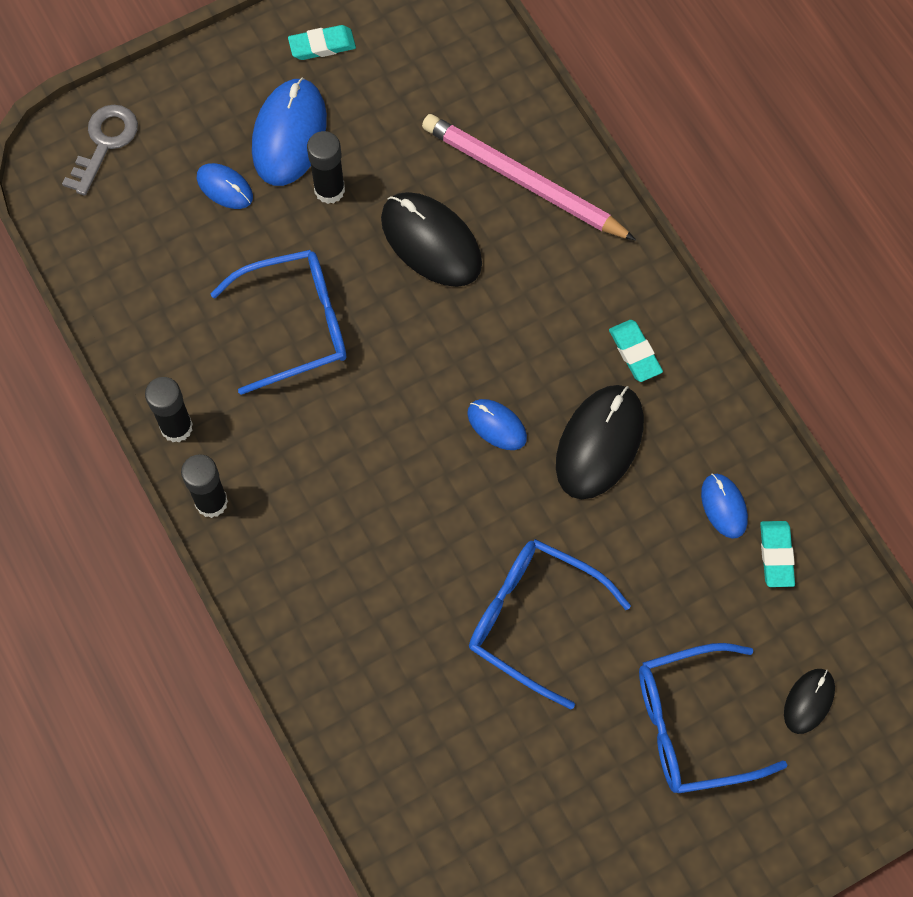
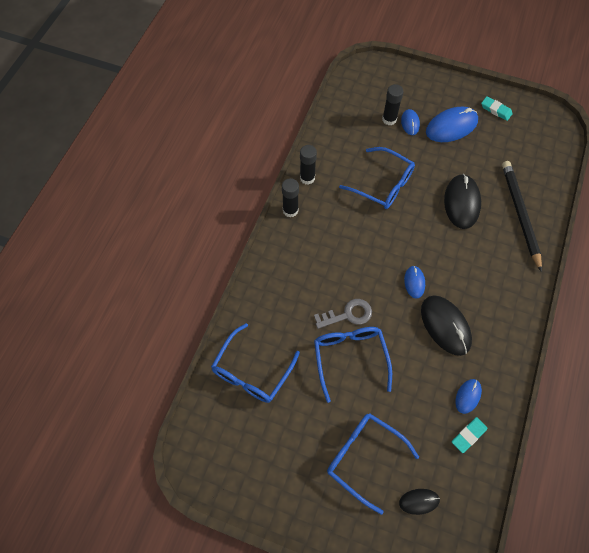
camera: 50 degrees right, 5 degrees down
grey key [62,105,138,196] -> grey key moved to [314,299,372,329]
black glue stick [307,131,345,204] -> black glue stick moved to [382,84,404,125]
pink pencil [422,114,636,240] -> black pencil [502,161,542,272]
black mouse [556,385,644,499] -> black mouse turned 75 degrees clockwise [421,295,472,356]
turquoise eraser [609,320,663,382] -> none
none -> blue glasses [211,323,300,403]

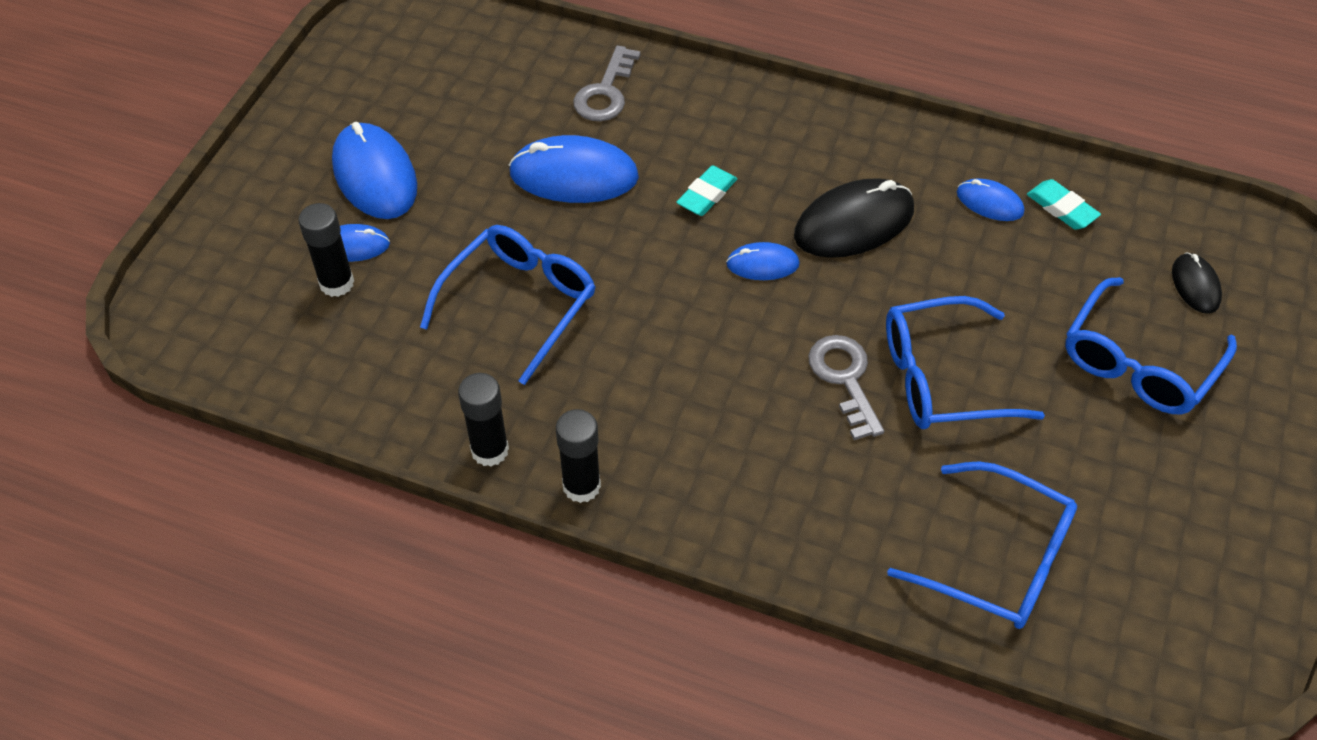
camera: 90 degrees left, 10 degrees down
black mouse [444,174,481,229] -> blue mouse [509,135,639,203]
turquoise eraser [481,96,513,121] -> turquoise eraser moved to [676,165,737,216]
black pencil [502,161,542,272] -> grey key [573,45,641,121]

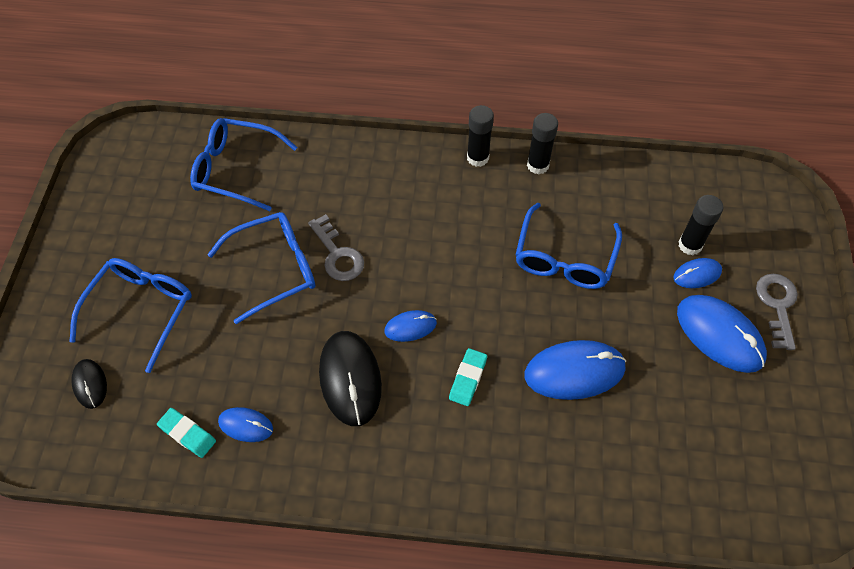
camera: 165 degrees right, 5 degrees up
grey key [573,45,641,121] -> grey key moved to [756,274,798,350]
black mouse [794,178,914,258] -> black mouse turned 60 degrees counterclockwise [319,331,382,426]

